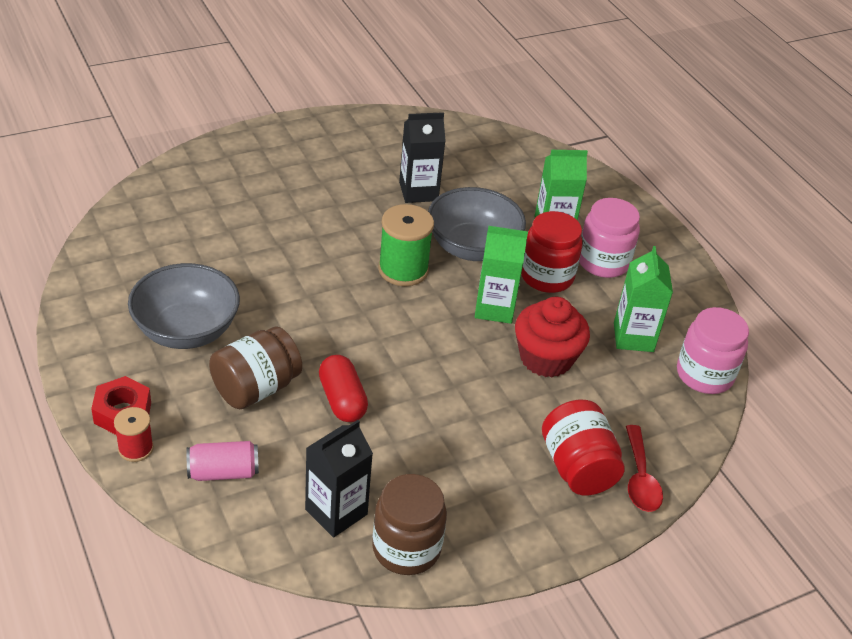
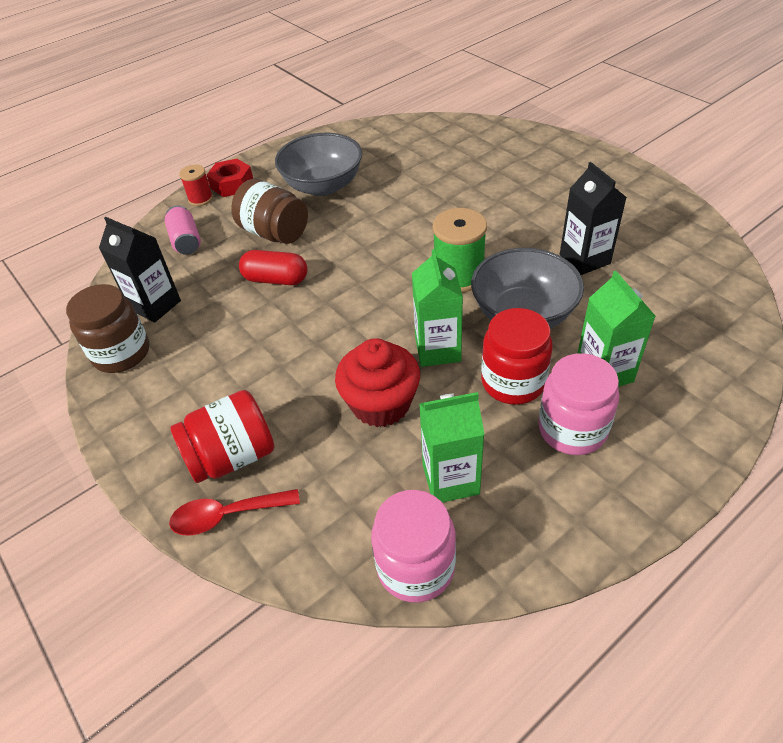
camera: 85 degrees right, 5 degrees up
red capsule [319,355,368,422] -> red capsule turned 45 degrees clockwise [239,250,308,285]

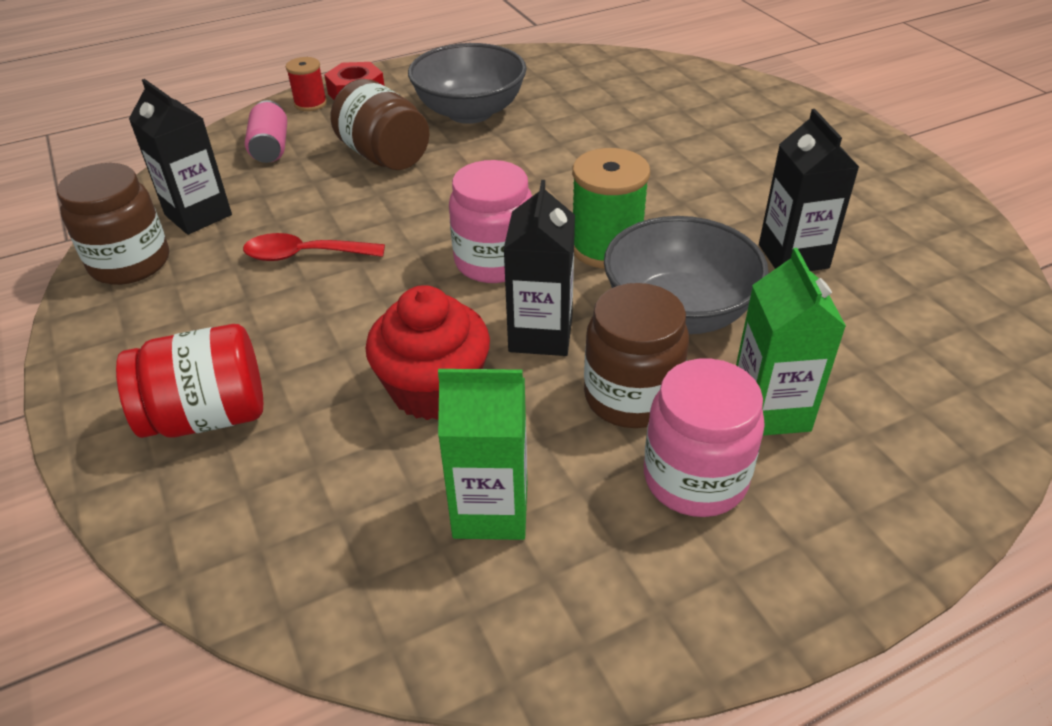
camera: 10 degrees right, 5 degrees down
red spoon [169,489,300,536] -> red spoon moved to [243,233,385,261]
red capsule [239,250,308,285] -> none
pink jar [371,490,456,603] -> pink jar moved to [449,160,532,283]
green carton [412,249,463,367] -> black carton [504,180,575,356]
red jar [481,308,553,405] -> brown jar [584,283,689,428]

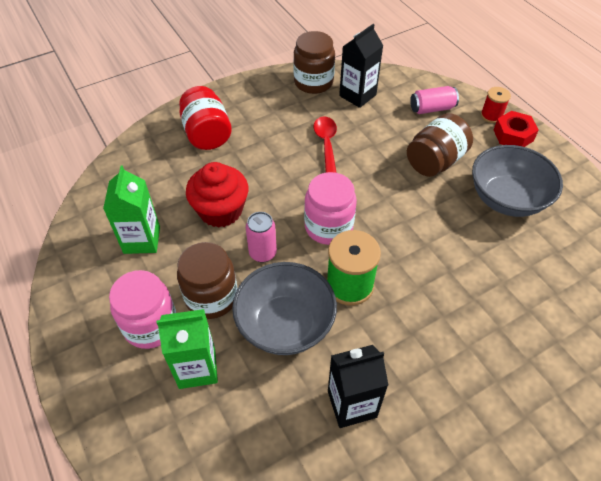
camera: 85 degrees right, 10 degrees up
black carton [504,180,575,356] -> pink can [246,212,277,262]

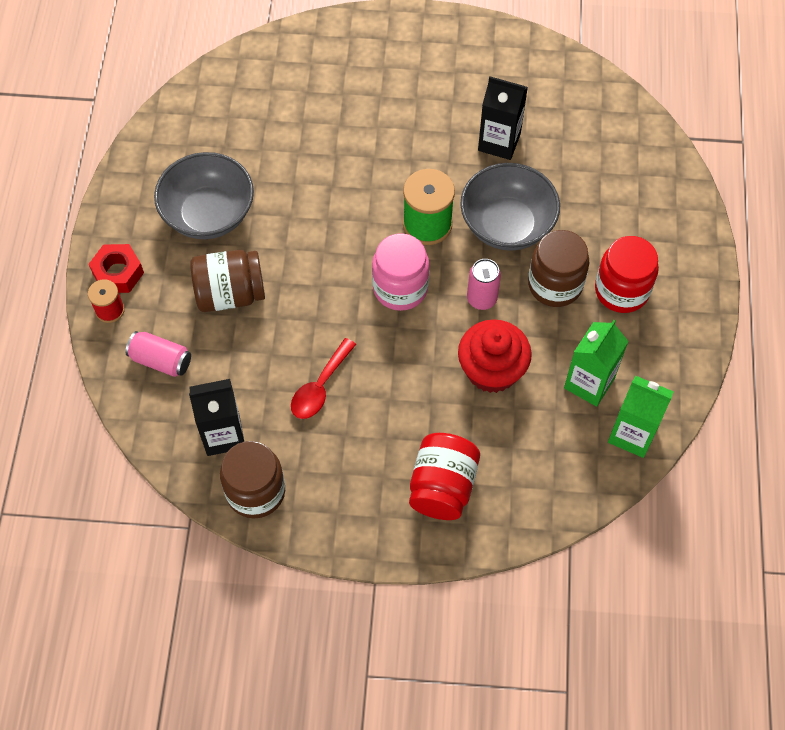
camera: 145 degrees left, 10 degrees up
pink jar [109,270,176,349] -> red jar [595,236,659,313]
green carton [157,309,218,389] -> green carton moved to [608,375,674,458]

